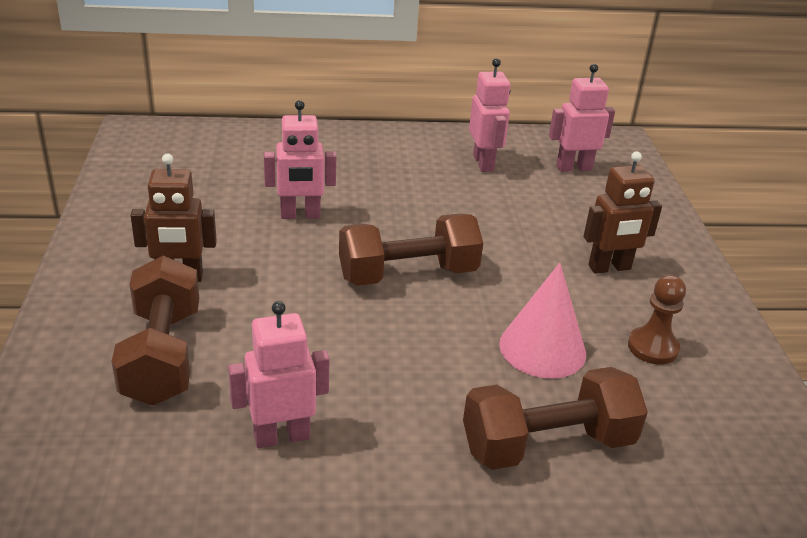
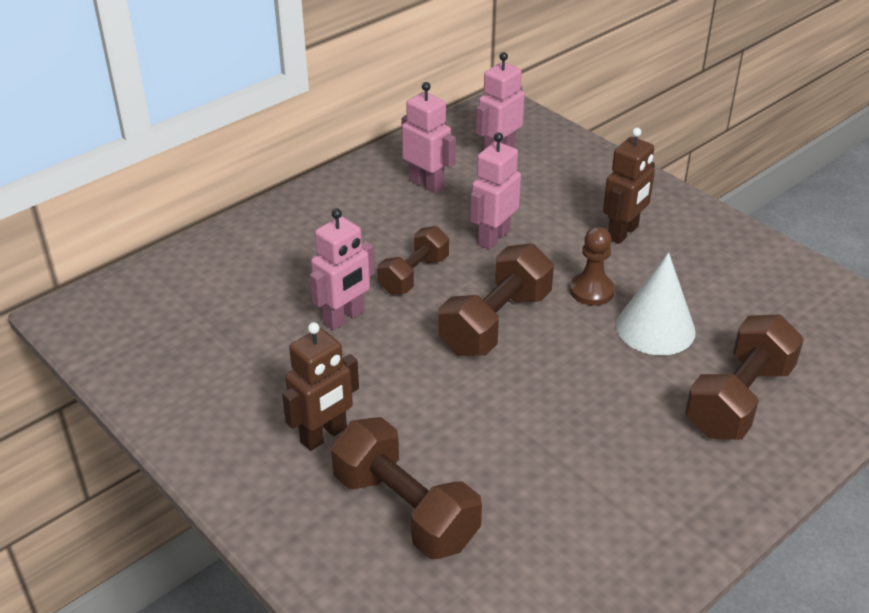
camera: 35 degrees left, 5 degrees up
pink robot [228,301,329,448] -> pink robot moved to [470,132,521,249]
pink cone [499,263,586,379] -> white cone [616,252,696,355]
brown pawn [628,275,686,365] -> brown pawn moved to [570,227,615,306]
none -> brown dumbbell [377,226,449,295]

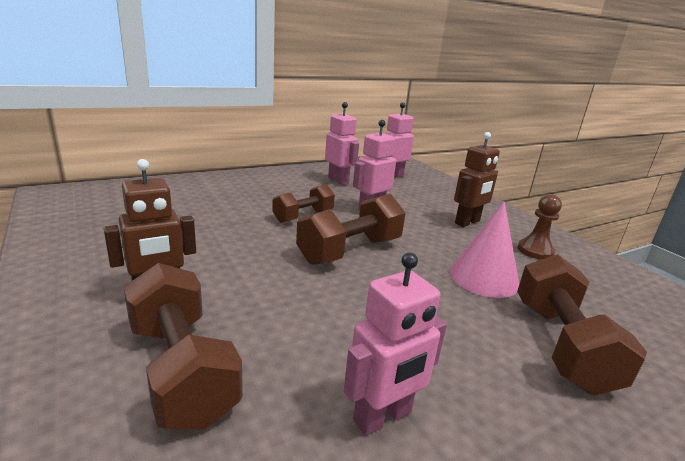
camera: 10 degrees right, 15 degrees down
pink robot [310,208,375,330] -> pink robot moved to [344,253,447,436]
brown pawn [570,227,615,306] -> brown pawn moved to [517,194,562,260]
white cone [616,252,696,355] -> pink cone [450,201,519,298]
brown dumbbell [685,315,804,440] -> brown dumbbell turned 45 degrees counterclockwise [517,254,647,396]

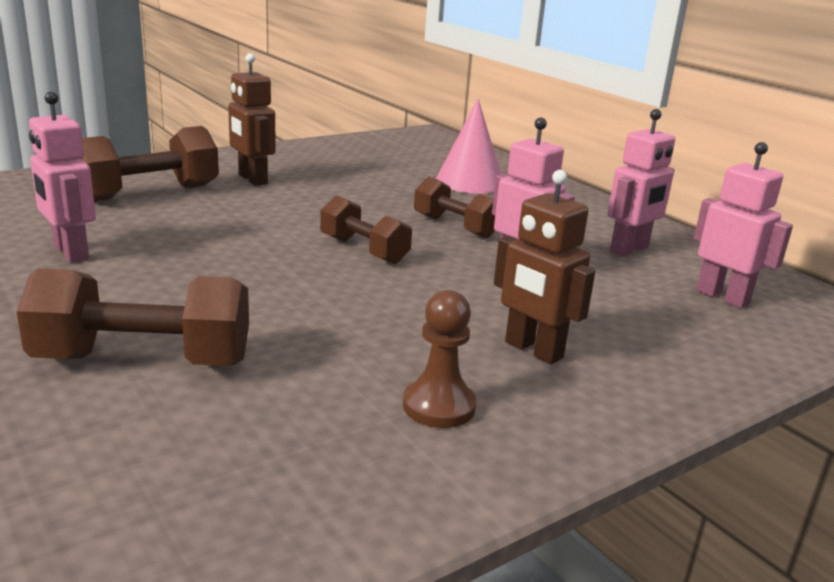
camera: 85 degrees right, 0 degrees up
brown dumbbell [296,194,405,265] -> brown dumbbell [320,195,412,264], size x0.65
pink cone [450,201,519,298] -> pink cone moved to [436,99,501,194]

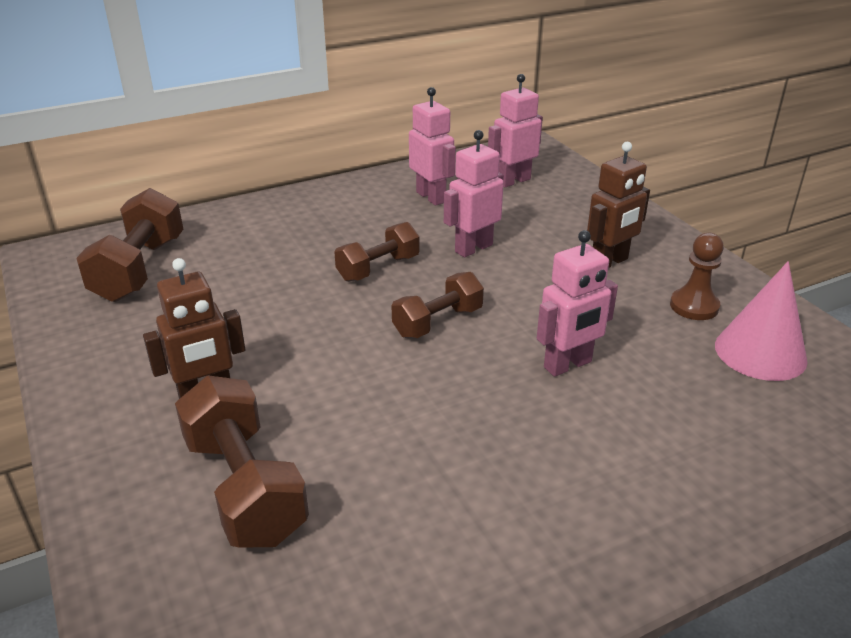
camera: 80 degrees left, 10 degrees up
brown dumbbell [16,268,249,366] -> brown dumbbell moved to [76,188,183,302]
pink robot [29,92,96,263] -> pink robot moved to [537,230,618,377]
pink cone [436,99,501,194] -> pink cone moved to [715,261,808,381]

